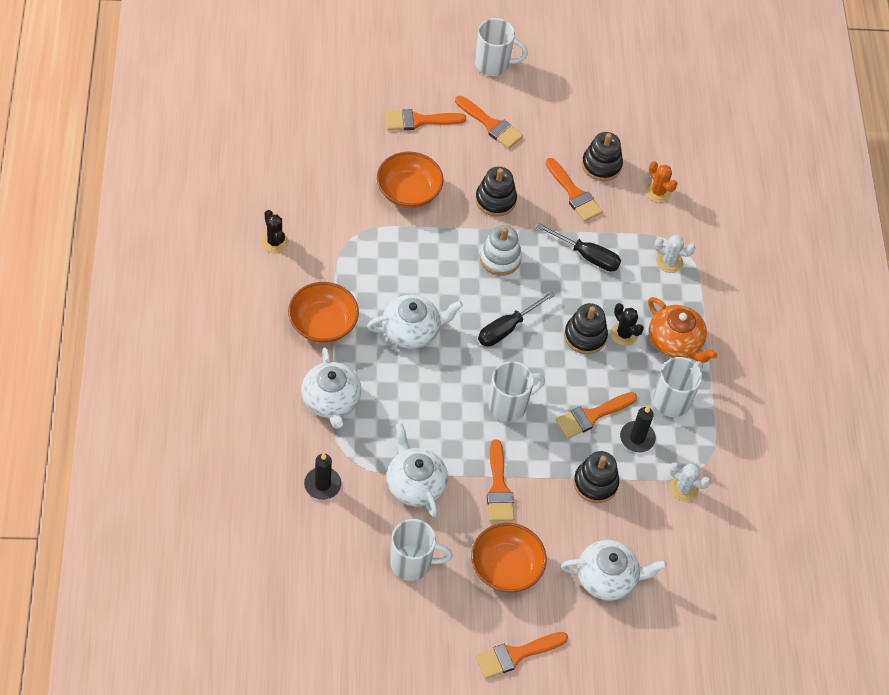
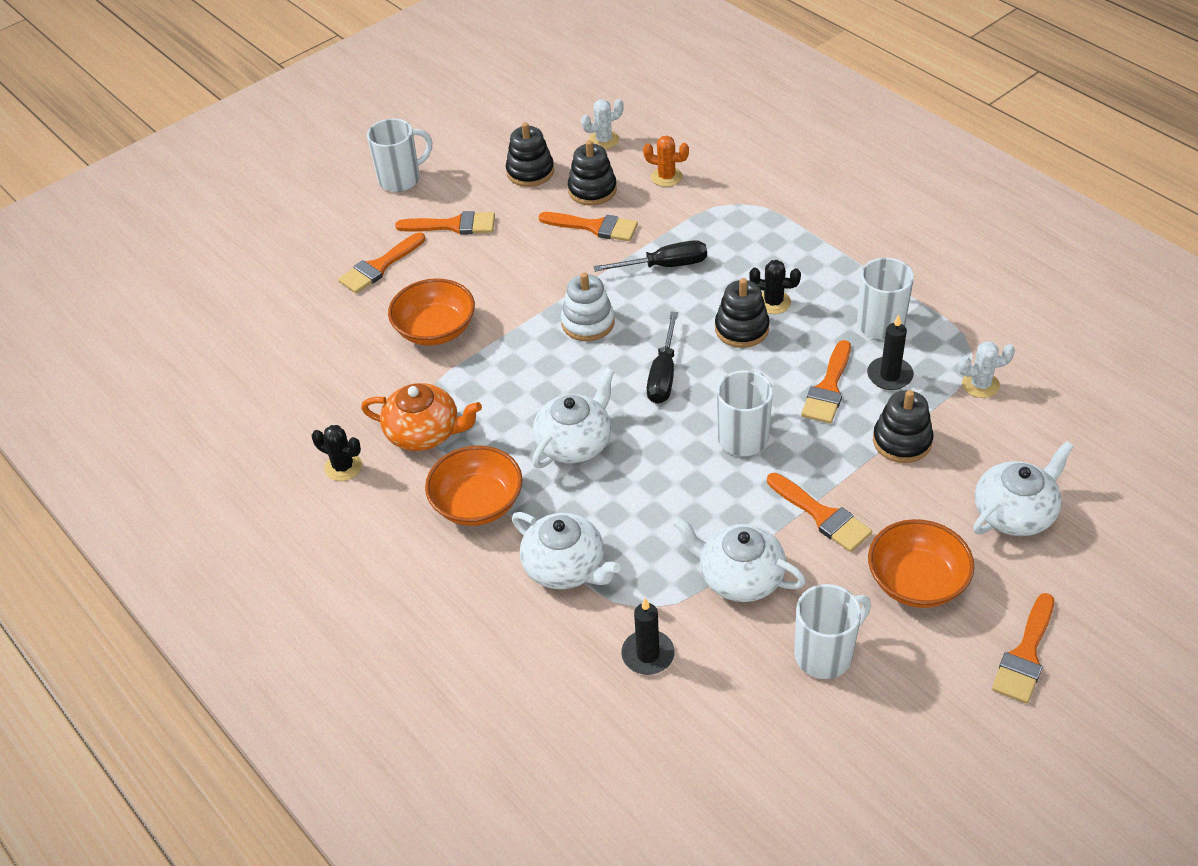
camera: 30 degrees left, 10 degrees down
black stacking toy [475,167,517,217] -> black stacking toy moved to [506,122,554,187]
orange teapot [648,297,717,363] -> orange teapot moved to [361,383,482,451]
white cactus [654,235,696,273] -> white cactus moved to [581,99,624,149]

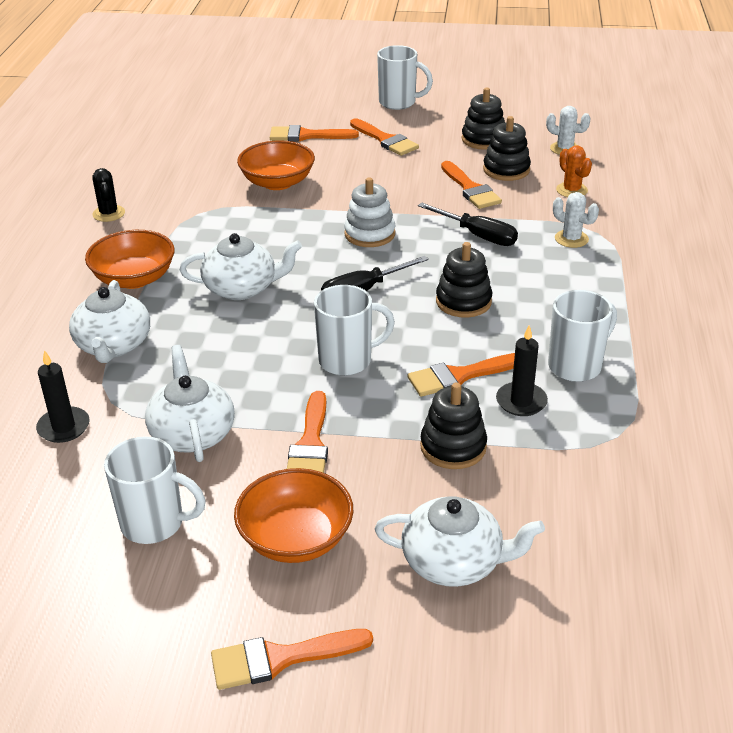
camera: 45 degrees right, 10 degrees down
orange teapot [361,383,482,451] -> none
black cactus [749,260,801,314] -> none
white cactus [958,341,1015,398] -> white cactus moved to [553,192,599,248]

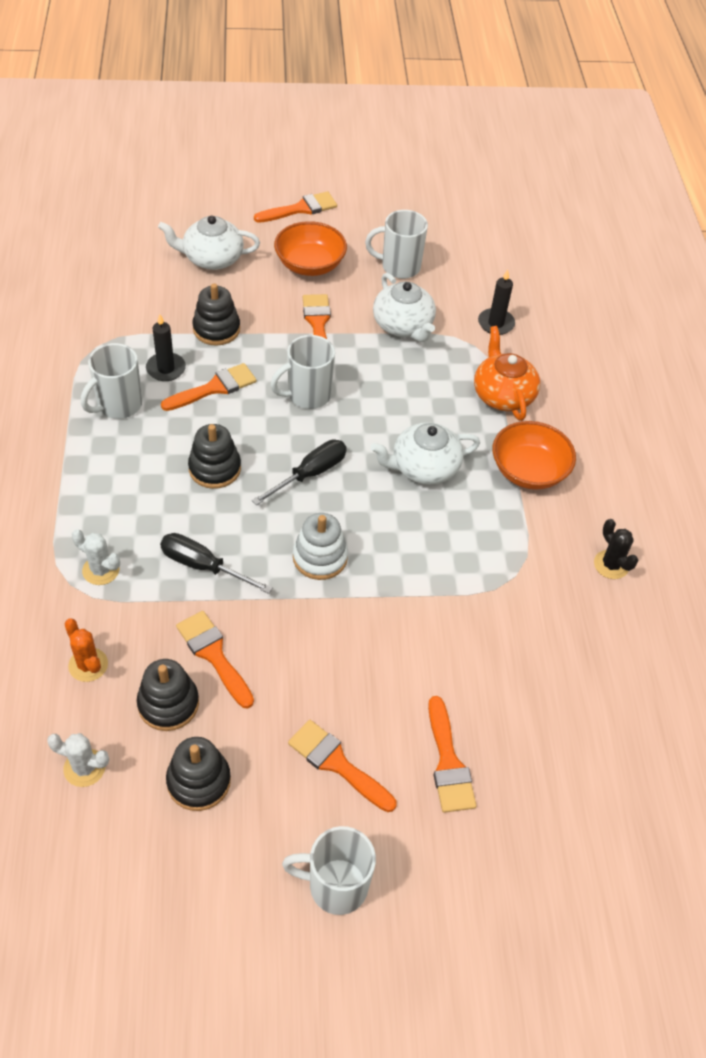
camera: 165 degrees right, 15 degrees up
white teapot [69,280,150,363] -> orange teapot [474,326,540,421]
orange bowl [237,140,315,190] -> none
orange brush [270,125,359,142] -> orange brush turned 90 degrees clockwise [428,696,477,813]

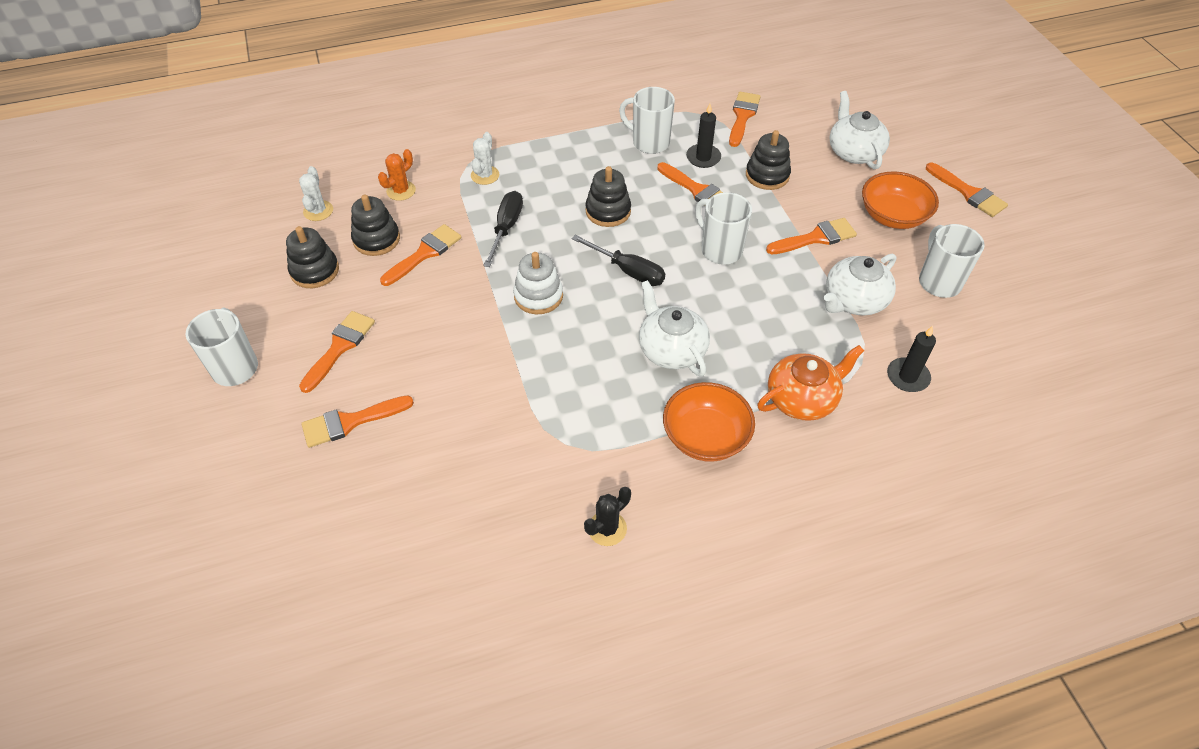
camera: 80 degrees right, 0 degrees up
none -> orange brush [729,92,761,147]

